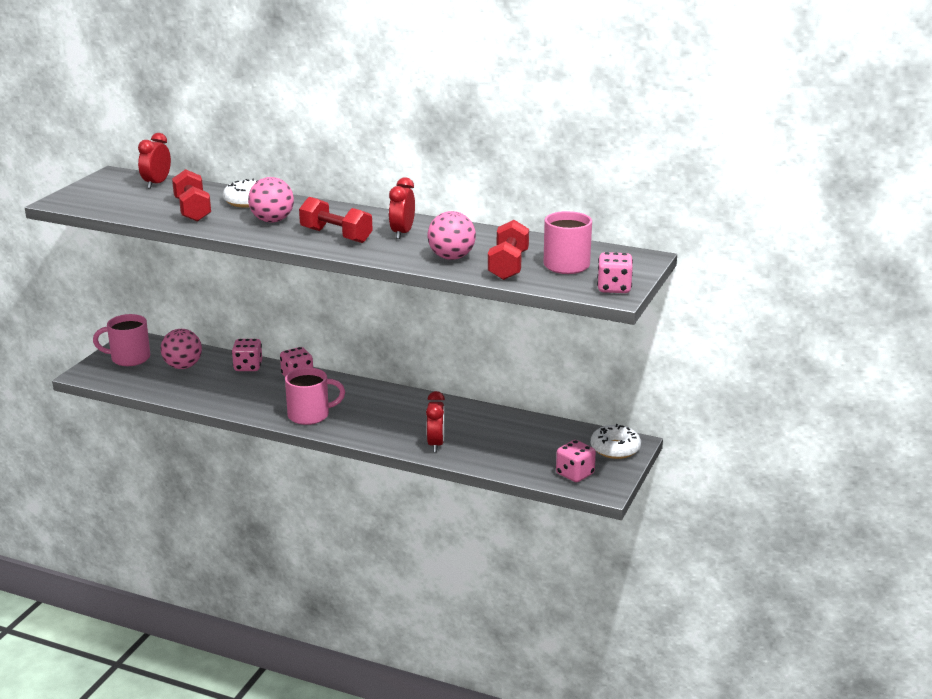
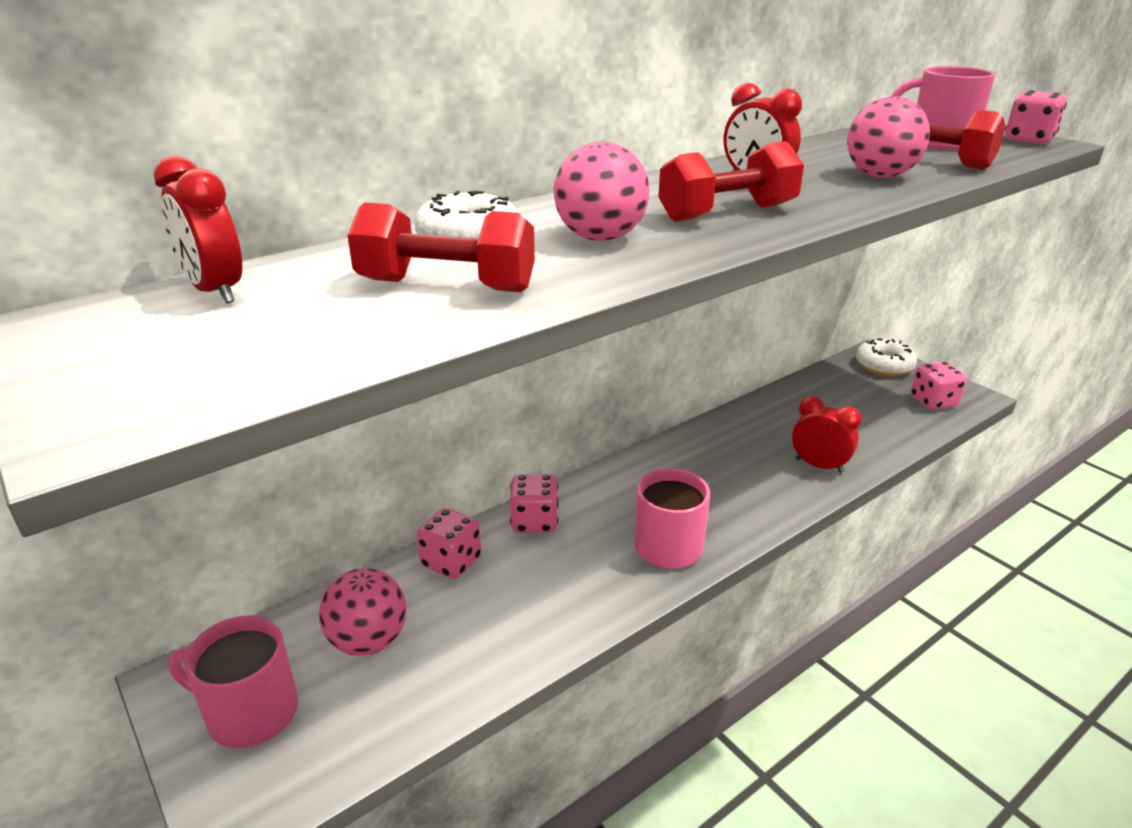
camera: 60 degrees left, 5 degrees up
pink mug [93,314,150,366] -> pink mug turned 75 degrees clockwise [168,615,298,748]

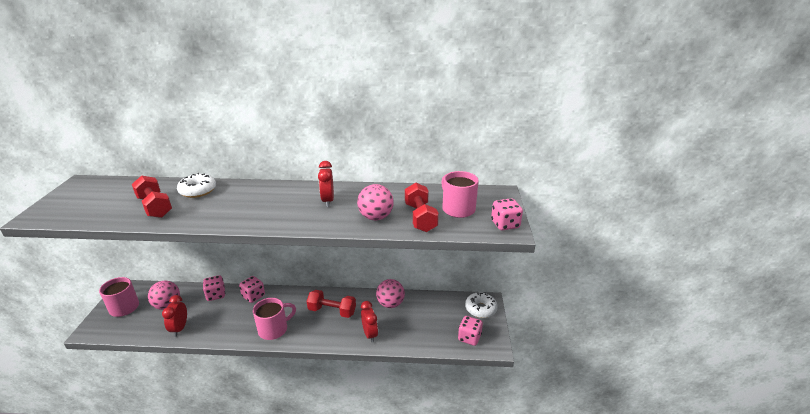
camera: 40 degrees right, 0 degrees up
red clock [154,155,242,303] -> red clock moved to [162,295,187,337]
pink ball [554,141,650,241] -> pink ball moved to [376,279,405,308]
red dumbbell [658,141,804,222] -> red dumbbell moved to [307,290,356,318]

